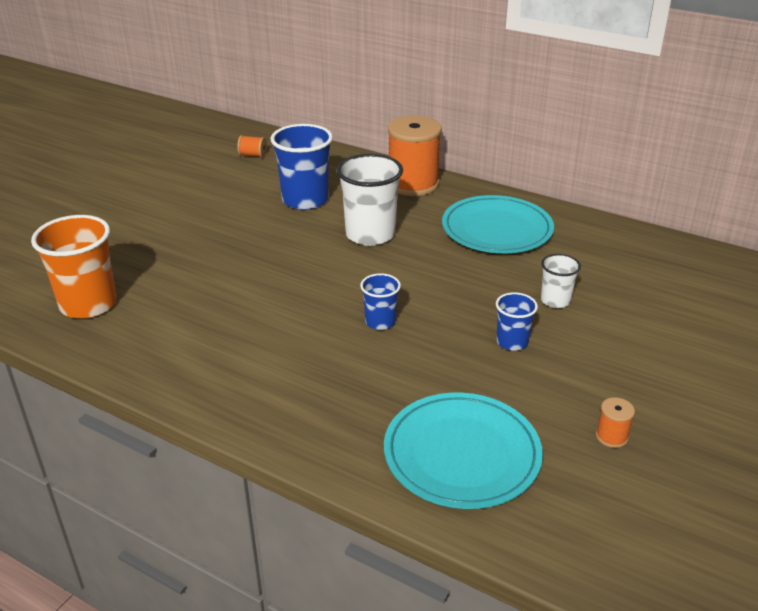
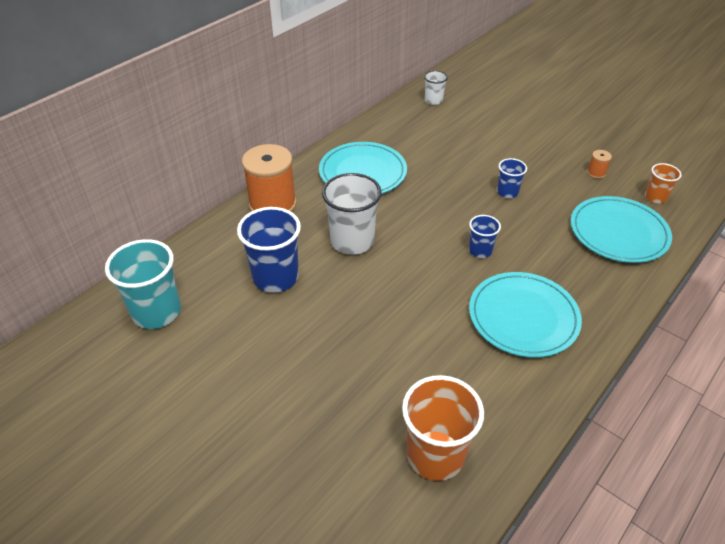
camera: 80 degrees left, 10 degrees up
orange spool [237,135,267,158] -> turquoise cup [105,239,181,329]
white cup [541,254,581,308] -> white cup moved to [424,71,448,105]
none -> turquoise plate [469,272,582,358]
none -> orange cup [645,163,682,203]

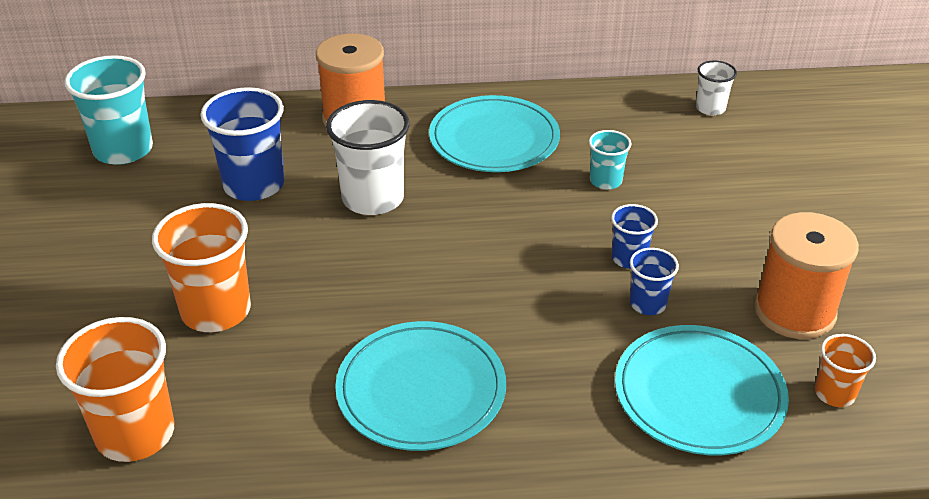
camera: 45 degrees right, 5 degrees down
blue cup [469,215,501,258] -> blue cup moved to [630,248,679,315]
orange spool [587,150,612,179] -> orange spool [754,212,859,339], size x2.44
none -> orange cup [152,203,251,332]
none -> turquoise cup [589,130,631,189]

